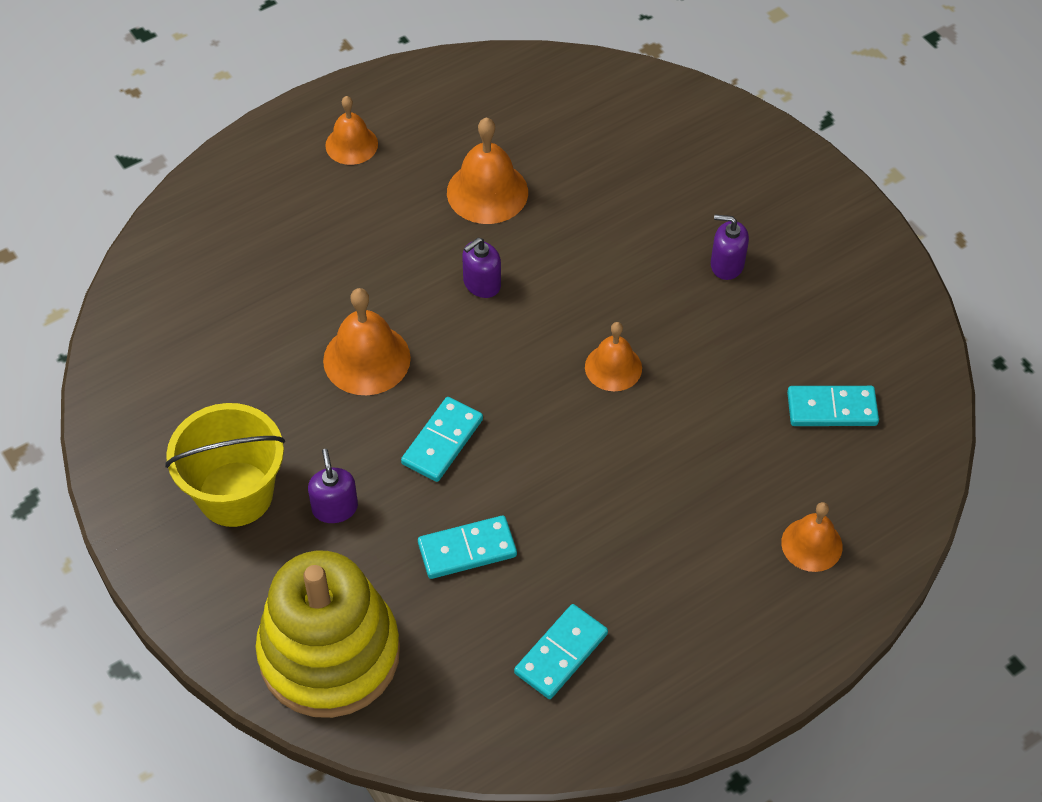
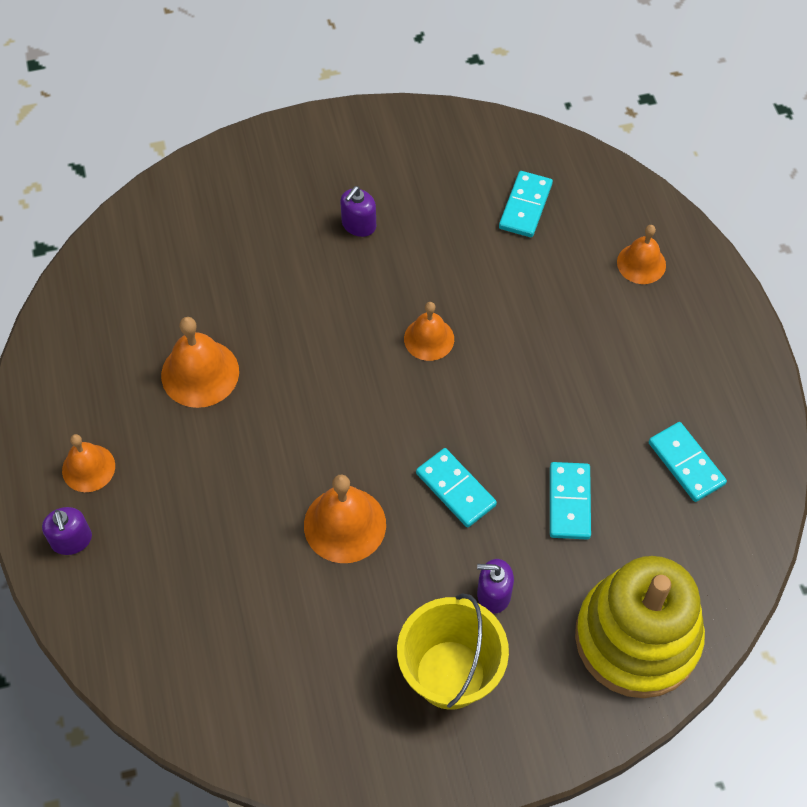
camera: 70 degrees left, 5 degrees up
purple soap dispenser [462,238,501,298] -> purple soap dispenser moved to [42,507,92,555]

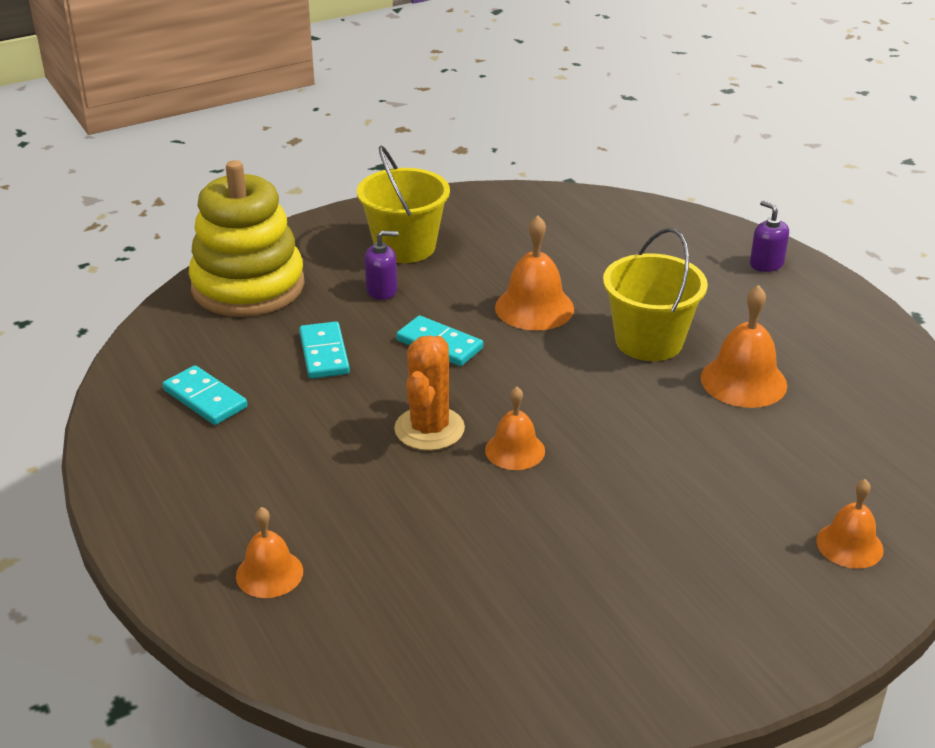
camera: 165 degrees right, 25 degrees down
orange bell [62,434,115,492] -> orange bell moved to [816,479,884,569]
purple soap dispenser [340,186,376,237] -> none
turquoise domino [499,171,553,237] -> none
none -> orange cactus [394,335,465,451]
none -> yellow bucket [603,228,708,361]

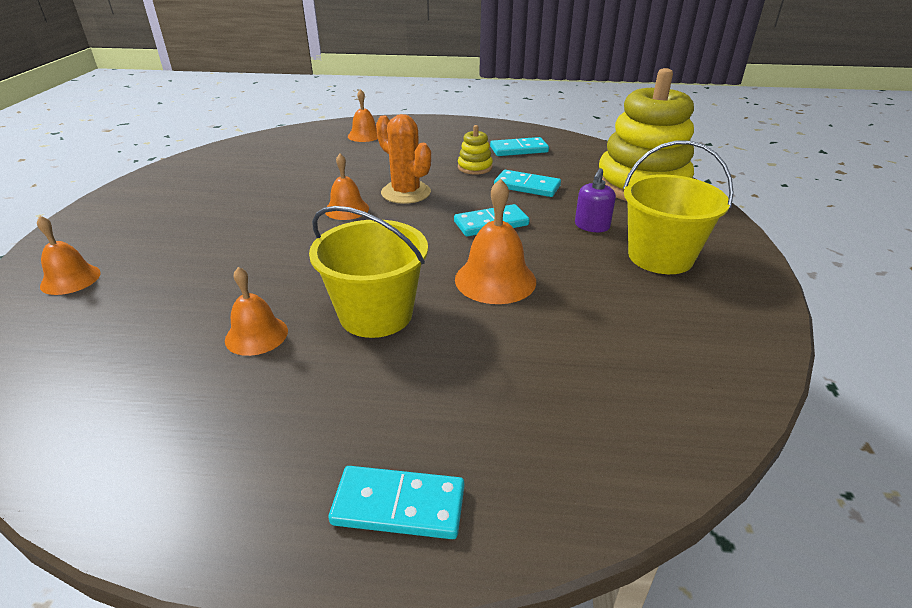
camera: 125 degrees right, 0 degrees up
orange bell [701,285,787,408] -> orange bell [225,267,288,356], size x0.66
purple soap dispenser [750,201,789,272] -> turquoise domino [329,466,464,539]
none -> yellow stacking toy [458,125,493,175]

